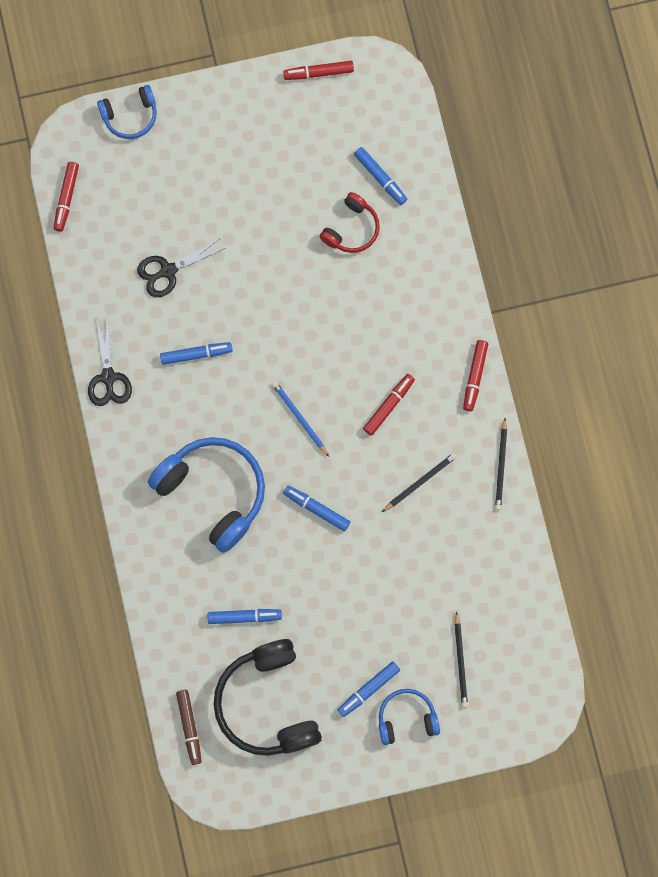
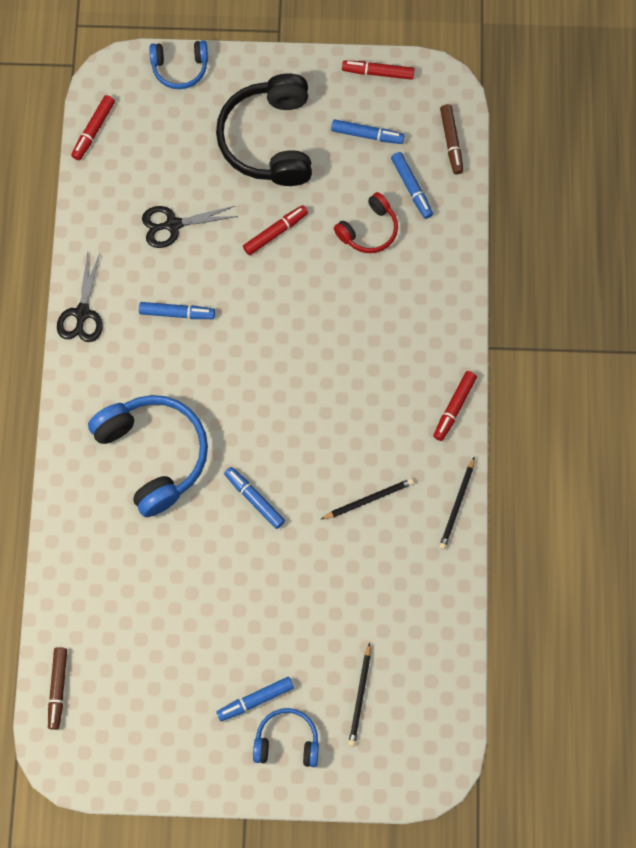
camera: 15 degrees right, 5 degrees down
blue marker [208,609,282,624] -> blue marker moved to [331,119,404,144]
black headphones [213,639,322,756] -> black headphones moved to [216,73,312,186]
blue pencil [272,381,329,457] -> none
red marker [363,374,415,436] -> red marker moved to [243,205,308,255]
none -> brown marker [440,104,463,174]

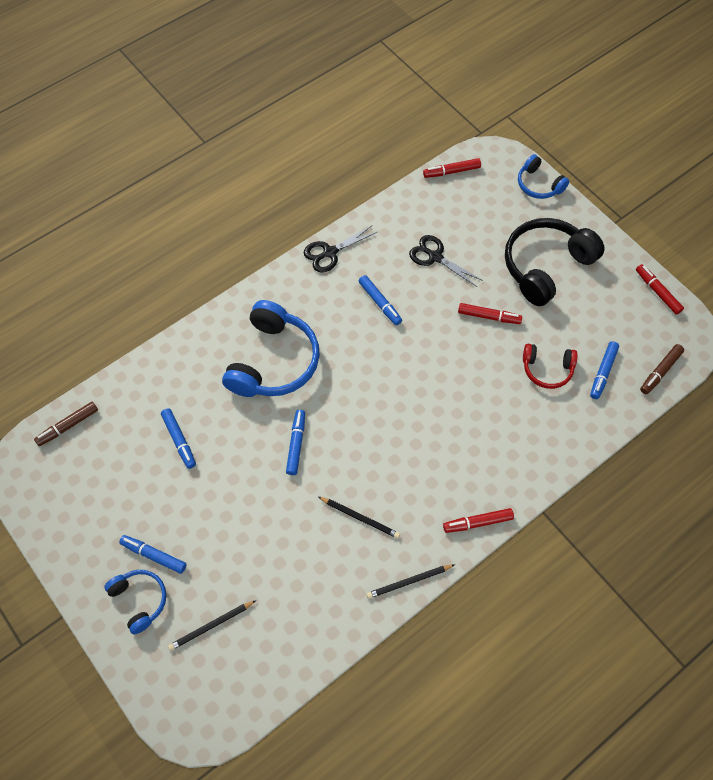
camera: 50 degrees right, 10 degrees down
blue marker [331,119,404,144] -> blue marker moved to [161,408,196,469]

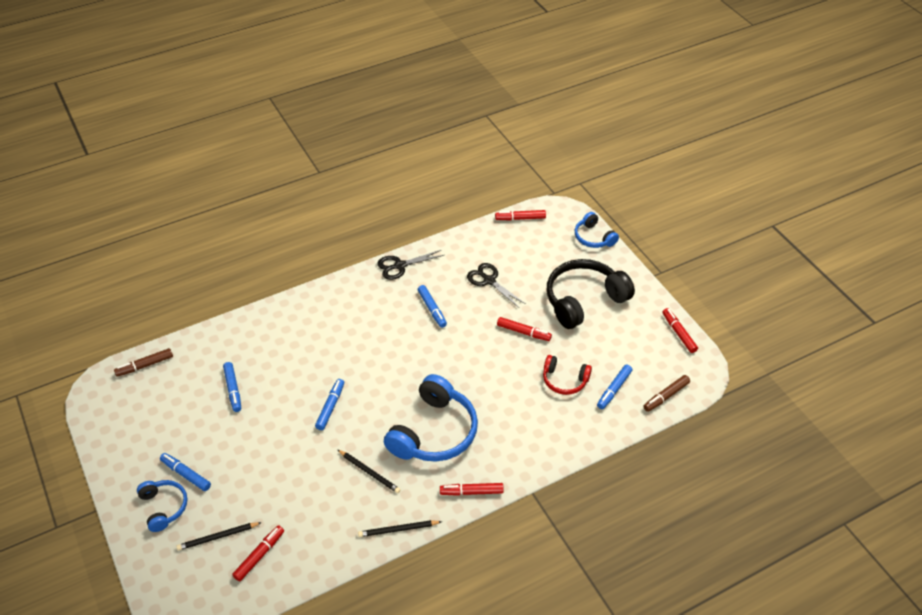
camera: 10 degrees right, 15 degrees down
blue headphones [222,300,320,397] -> blue headphones moved to [384,374,478,462]
none -> red marker [232,525,284,582]

